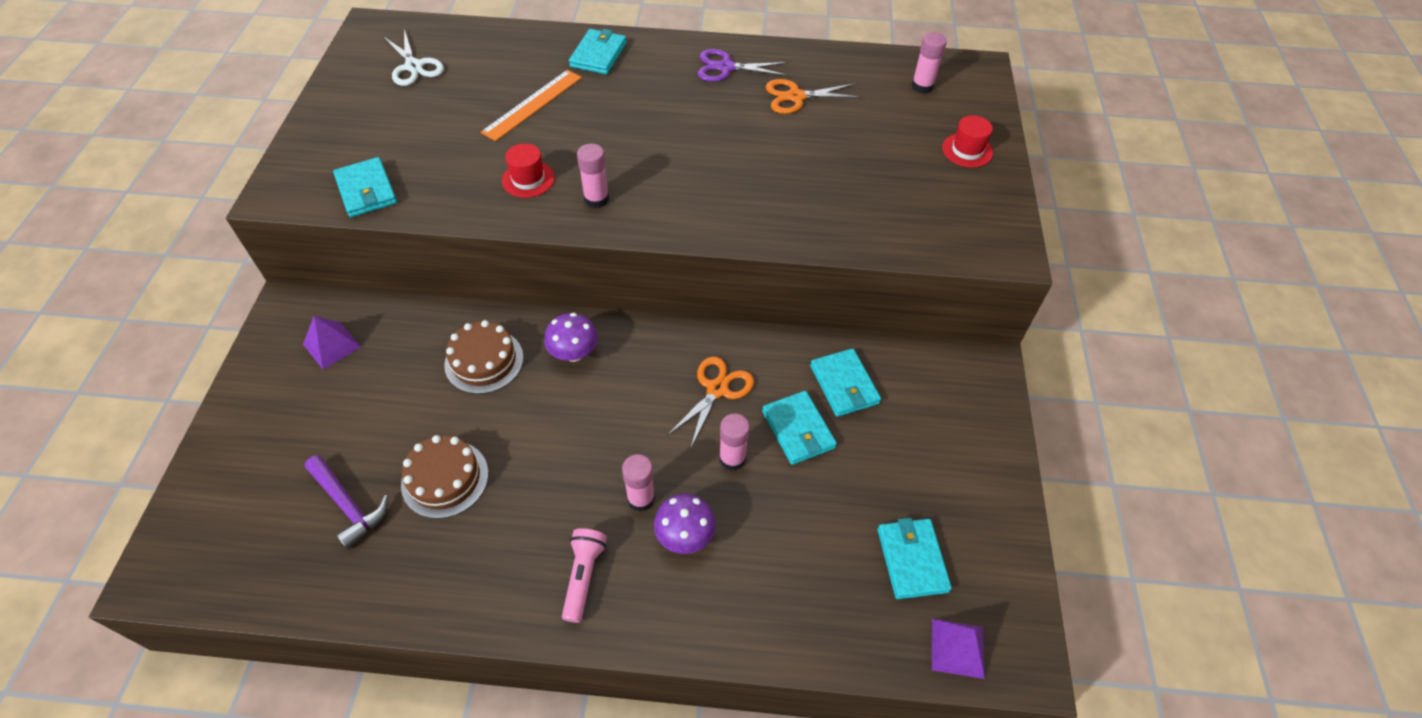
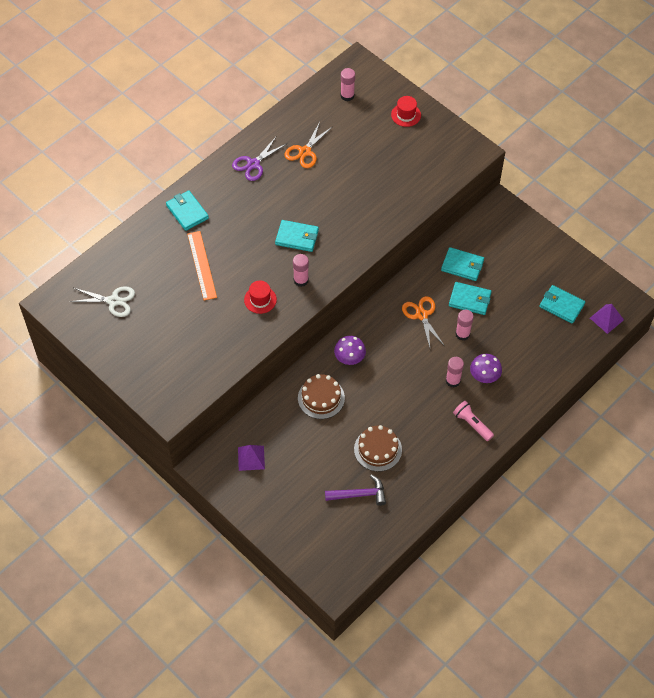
camera: 50 degrees left, 5 degrees up
turquoise wallet [333,157,397,217] -> turquoise wallet moved to [275,220,319,252]

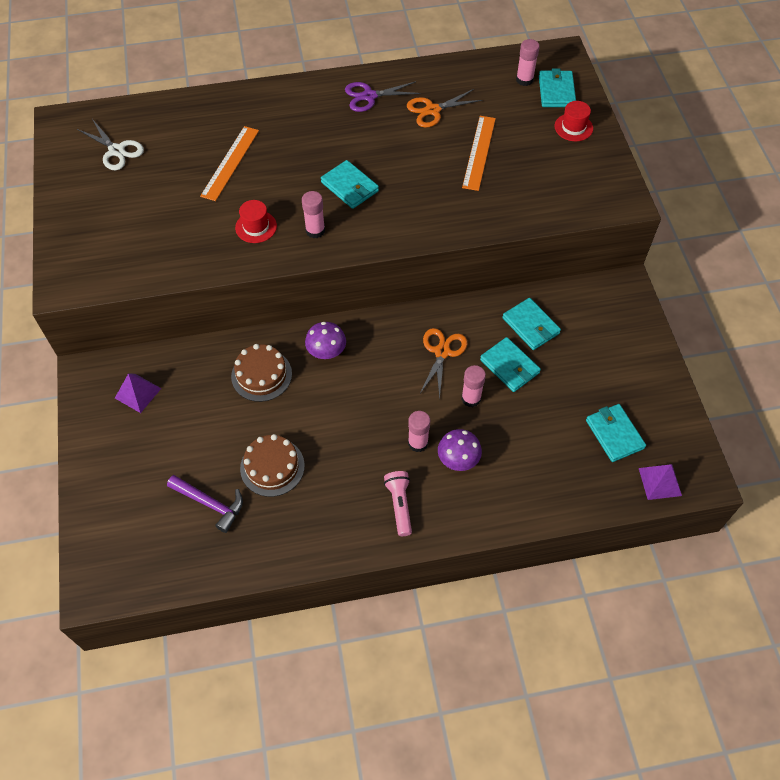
camera: 35 degrees right, 0 degrees up
turquoise wallet [166,190,209,231] -> turquoise wallet moved to [539,68,576,107]
none -> orange ruler [462,116,496,191]

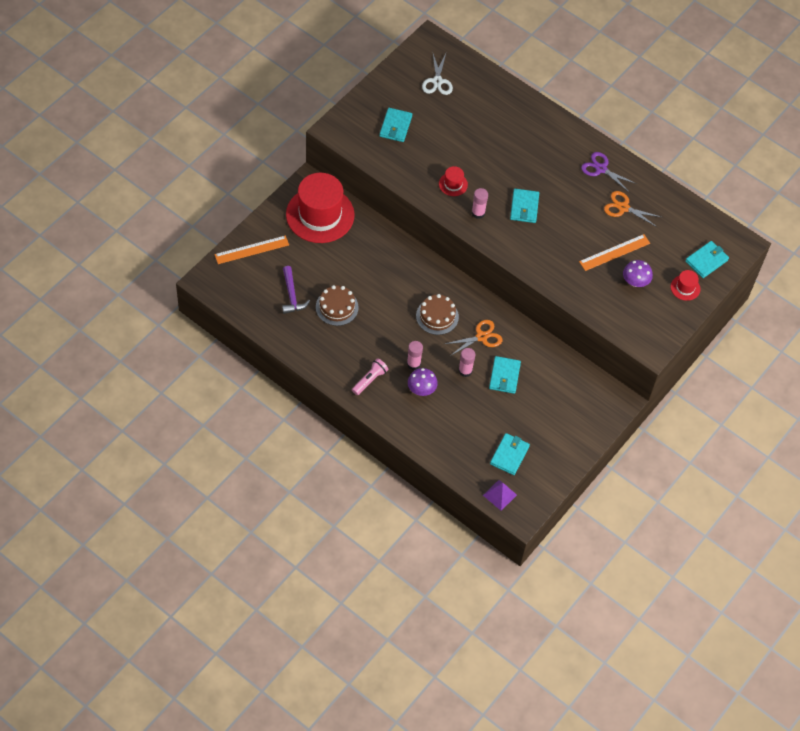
camera: 45 degrees right, 0 degrees up
purple pyramid [115,373,161,413] -> red hat [286,173,354,243]
orange ruler [200,126,259,201] -> orange ruler moved to [214,235,289,264]
brown cake [231,344,292,402] -> brown cake moved to [416,294,459,335]
purple mushroom [305,322,346,359] -> purple mushroom moved to [623,260,653,287]
turquoise wallet [502,298,561,350] -> turquoise wallet moved to [380,108,412,142]
pink glue stick [516,39,540,86] -> none

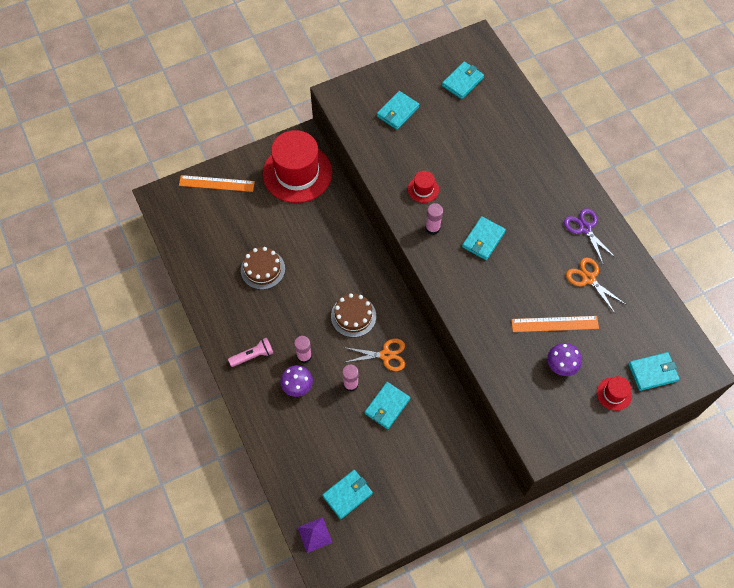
camera: 30 degrees right, 5 degrees up
purple hammer [282,266,310,314] -> none
white scissors [422,54,453,95] -> turquoise wallet [442,62,484,99]

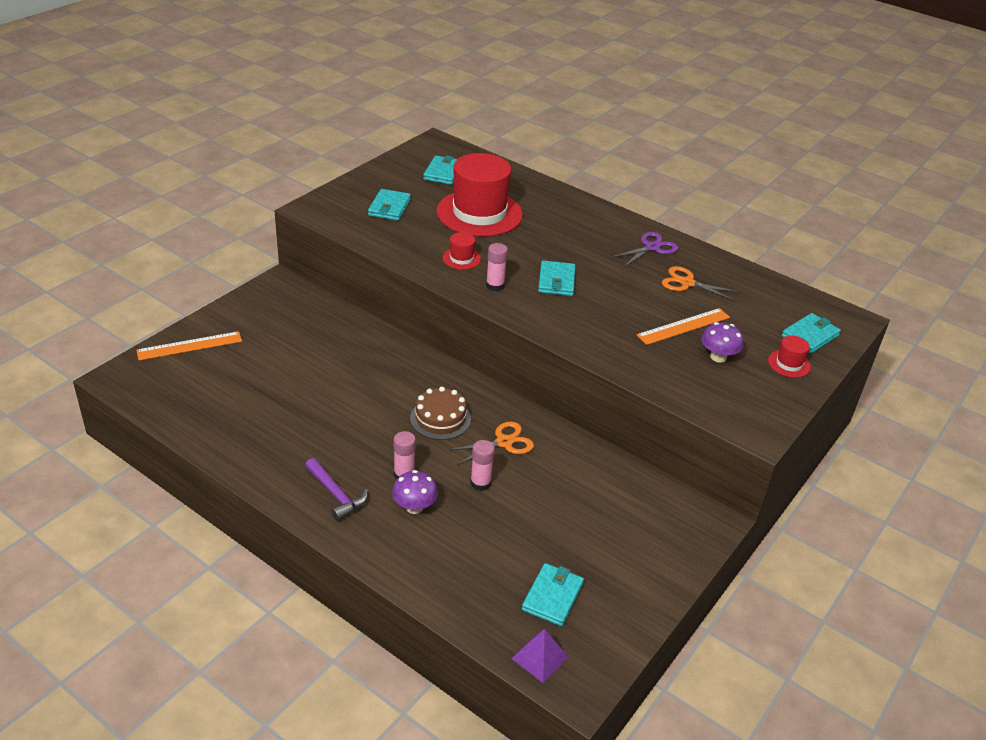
camera: 30 degrees left, 25 degrees down
pink flashlight [228,337,273,367] -> purple hammer [305,458,368,521]
brown cake [241,247,285,290] -> none
red hat [263,130,332,203] -> red hat moved to [437,153,523,237]
turquoise wallet [365,382,410,429] -> none
purple scissors [564,208,616,264] -> purple scissors turned 105 degrees clockwise [611,232,678,267]

